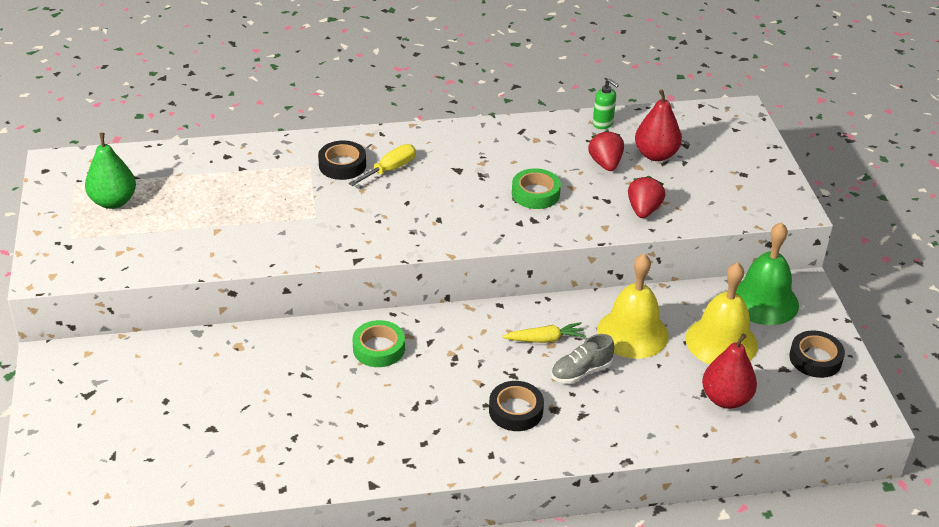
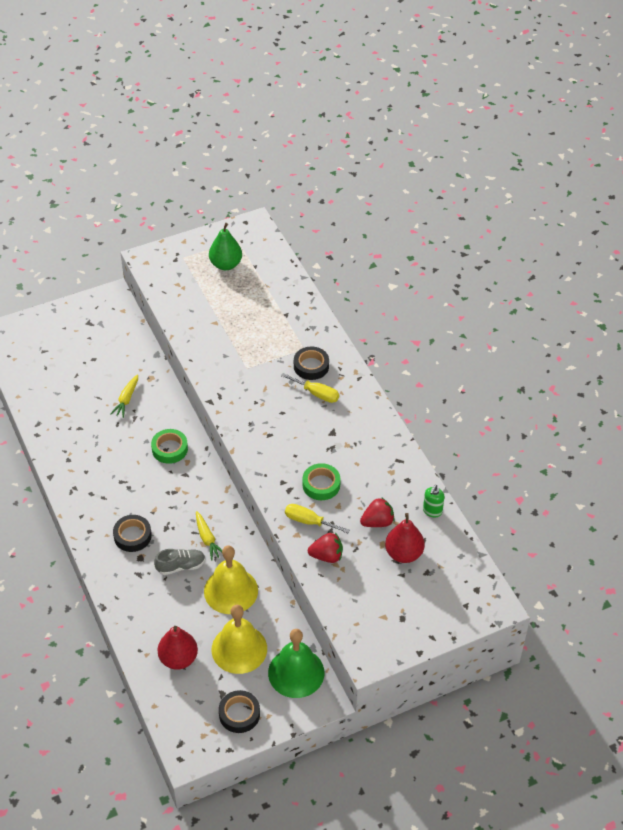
camera: 75 degrees right, 10 degrees up
grey shoe [551,334,614,384] -> grey shoe turned 120 degrees clockwise [154,549,206,575]
none -> yellow carrot [110,374,138,418]
none -> yellow screwdriver [285,504,350,534]

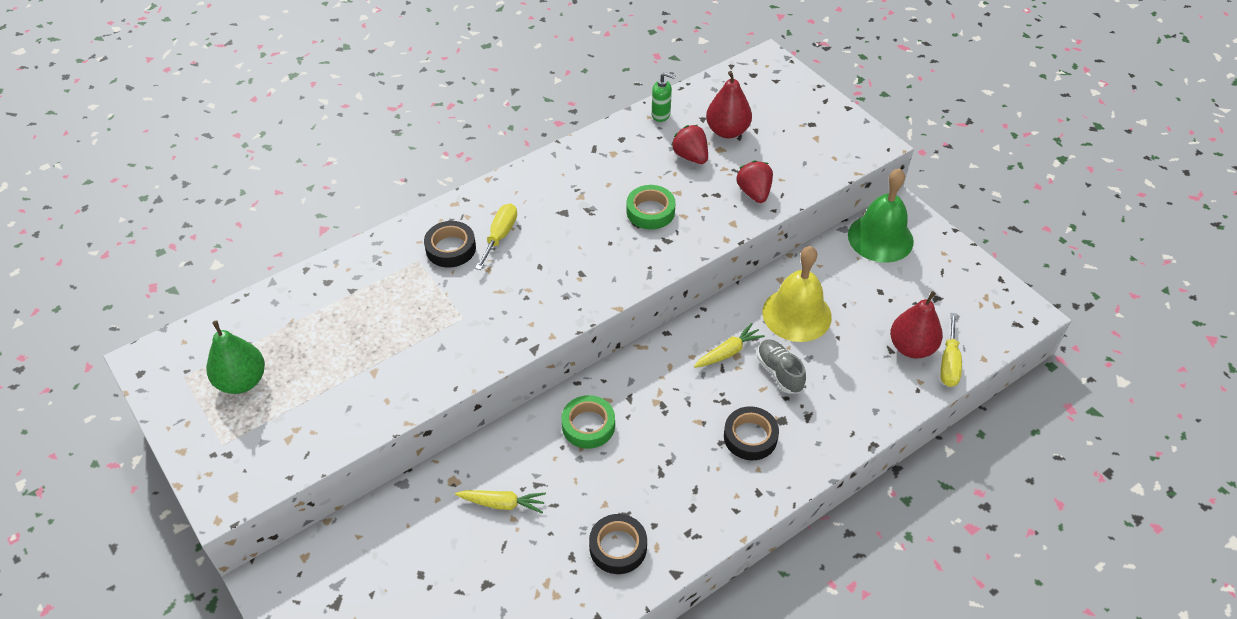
camera: 100 degrees left, 0 degrees up
yellow bell [212,605,267,674] -> none
black tape [219,690,260,733] -> black tape moved to [589,514,647,574]
yellow screwdriver [285,504,350,534] -> yellow screwdriver moved to [941,313,962,387]

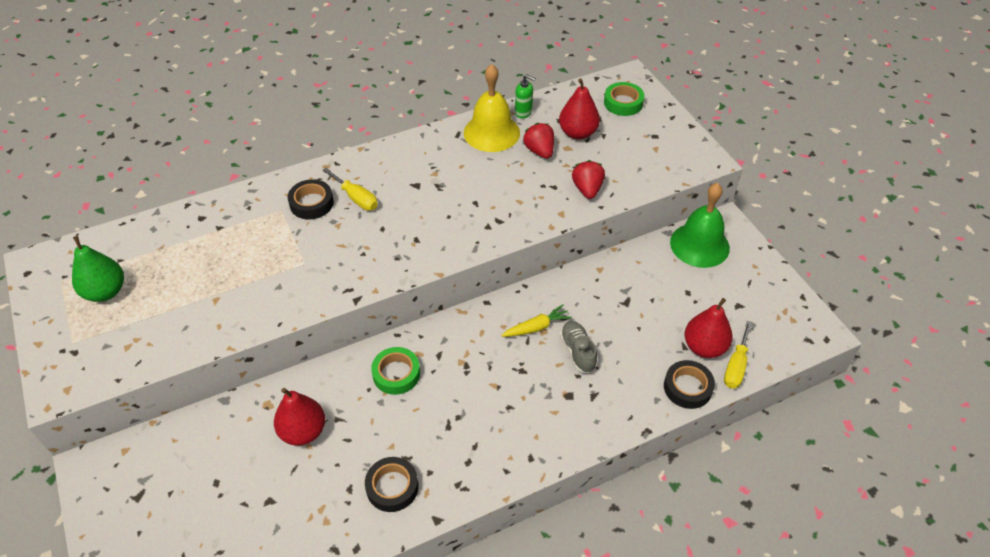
camera: 10 degrees right, 0 degrees up
yellow carrot [455,490,546,513] -> red pear [274,388,325,446]
yellow screwdriver [475,203,517,270] -> yellow screwdriver turned 105 degrees clockwise [322,168,378,211]
green tape [626,185,676,230] -> green tape moved to [604,82,644,116]
black tape [724,406,779,460] -> black tape moved to [664,360,715,409]
yellow bell [762,246,832,342] -> yellow bell moved to [464,64,520,152]

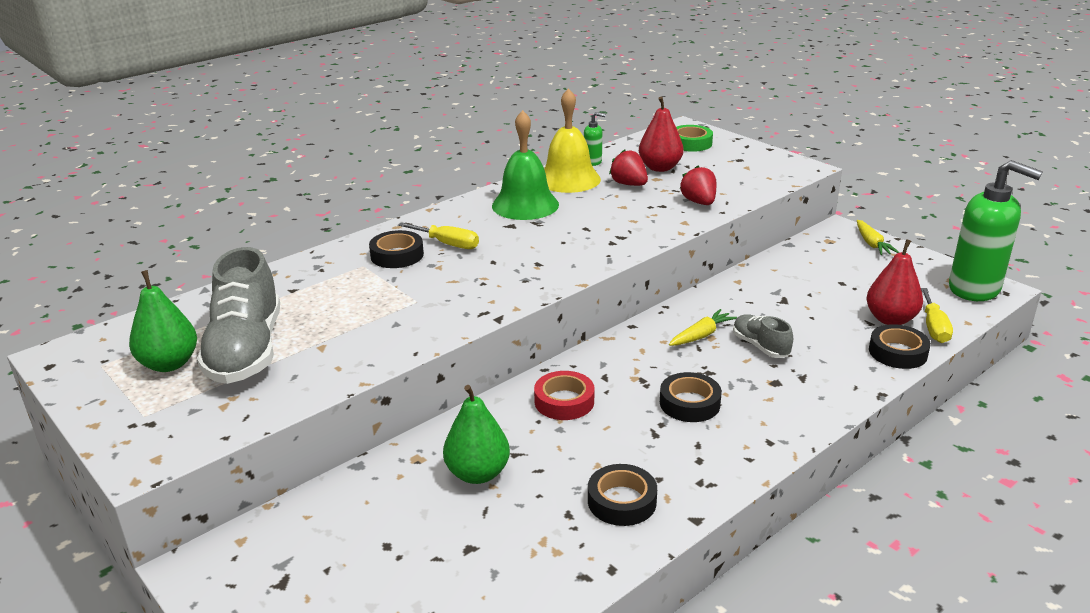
camera: 15 degrees left, 20 degrees down
red pear [274,388,325,446] -> green pear [443,385,510,484]
green tape [371,347,420,395] -> red tape [534,371,594,420]
green bell [670,183,730,268] -> green bell moved to [492,110,559,220]
none -> grey shoe [197,247,280,384]
none -> black tape [660,372,722,422]
none -> yellow carrot [857,220,899,255]
none -> green soap dispenser [949,160,1043,301]

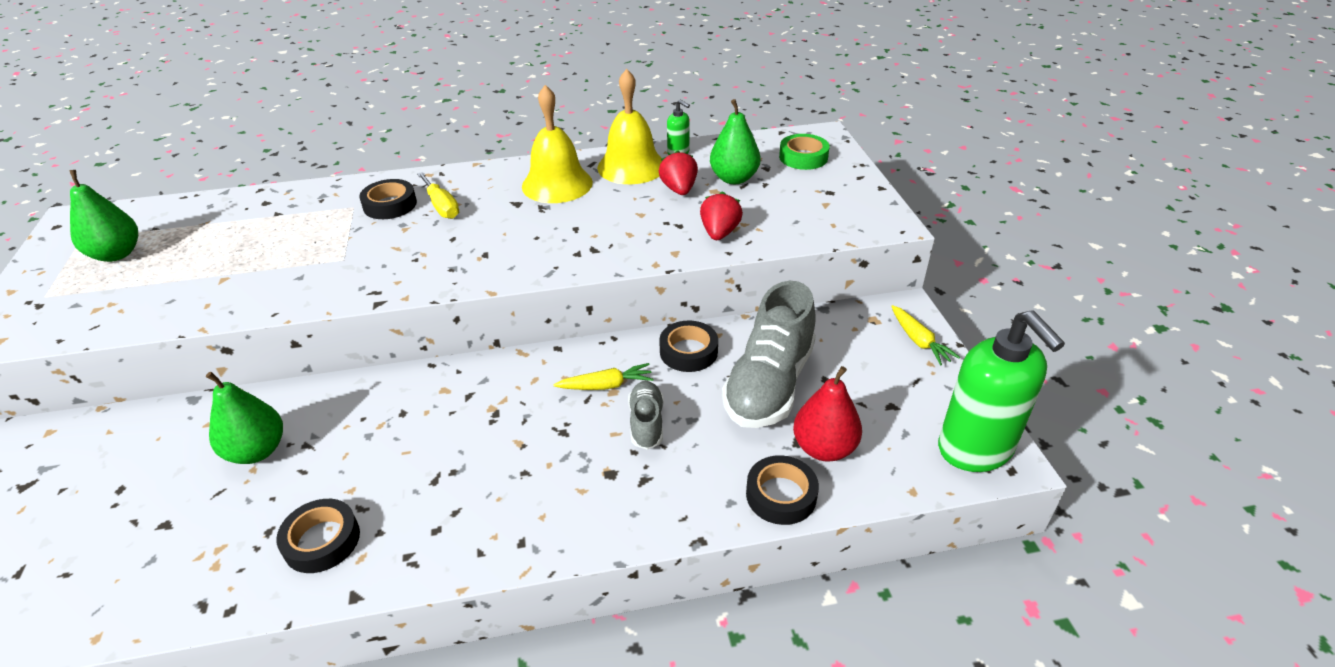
camera: 30 degrees right, 10 degrees up
grey shoe [197,247,280,384] -> grey shoe moved to [722,281,816,428]
green bell [492,110,559,220] -> yellow bell [522,85,593,203]
red tape [534,371,594,420] -> none
red pear [639,97,683,172] -> green pear [710,99,760,184]
black tape [660,372,722,422] -> black tape moved to [659,320,718,372]
yellow carrot [857,220,899,255] -> yellow carrot turned 45 degrees counterclockwise [891,305,960,365]
yellow screwdriver [921,288,953,343] -> none

